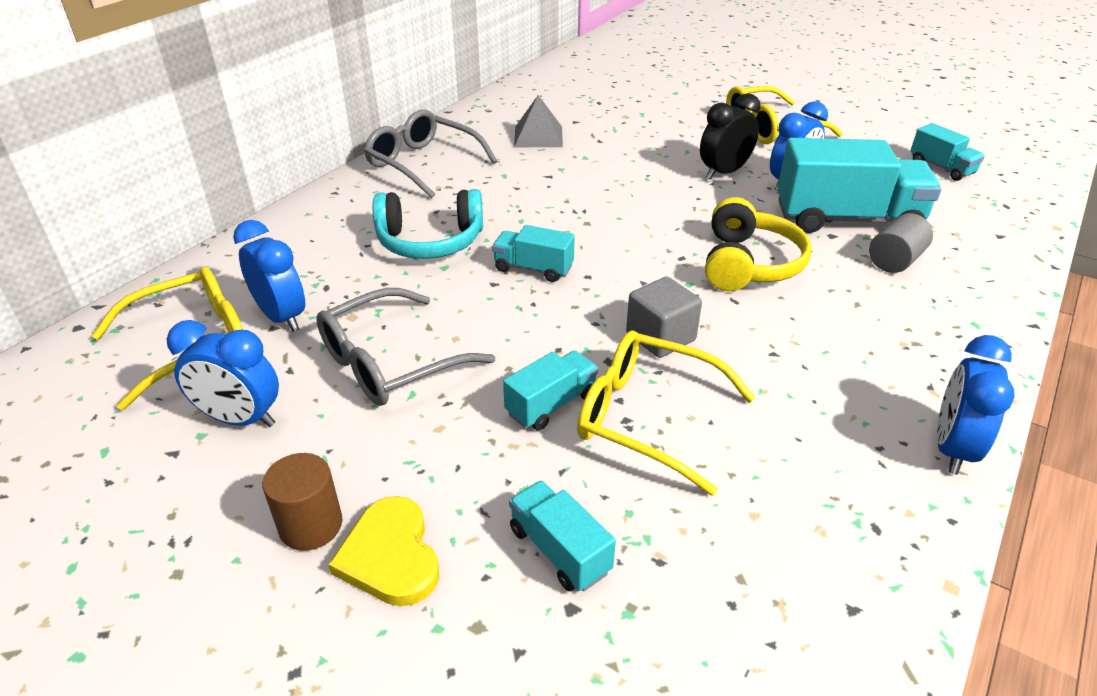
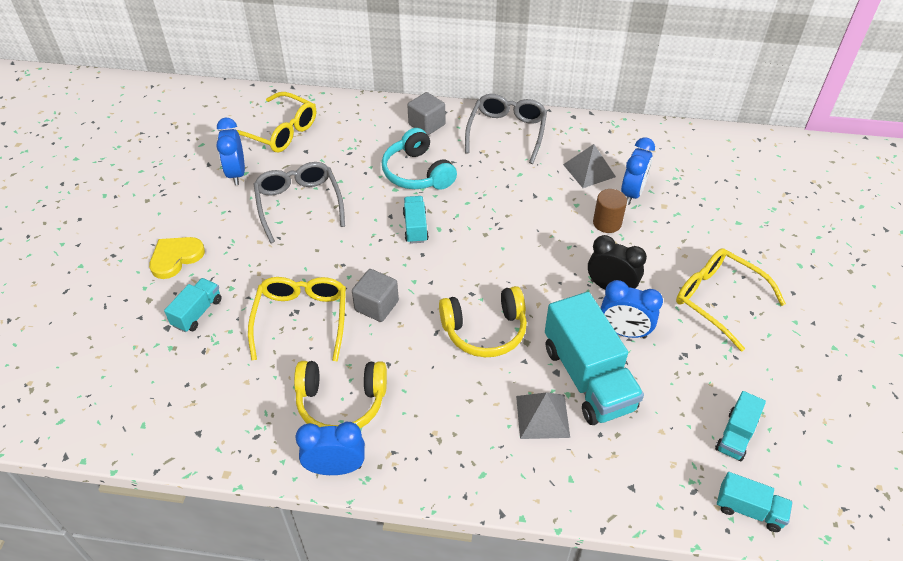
camera: 65 degrees right, 10 degrees up
blue clock [233,220,305,332] -> blue clock moved to [621,137,655,205]
brown cylinder [262,453,342,551] -> brown cylinder moved to [593,189,627,233]
grey glasses [316,288,495,406] -> grey glasses turned 45 degrees clockwise [253,162,345,243]
turquoise truck [503,350,598,431] -> turquoise truck moved to [717,472,793,532]
grey cylinder [869,213,933,273] -> grey pyramid [516,392,570,439]
none -> yellow headphones [294,361,387,428]
none -> grey cube [407,92,445,135]

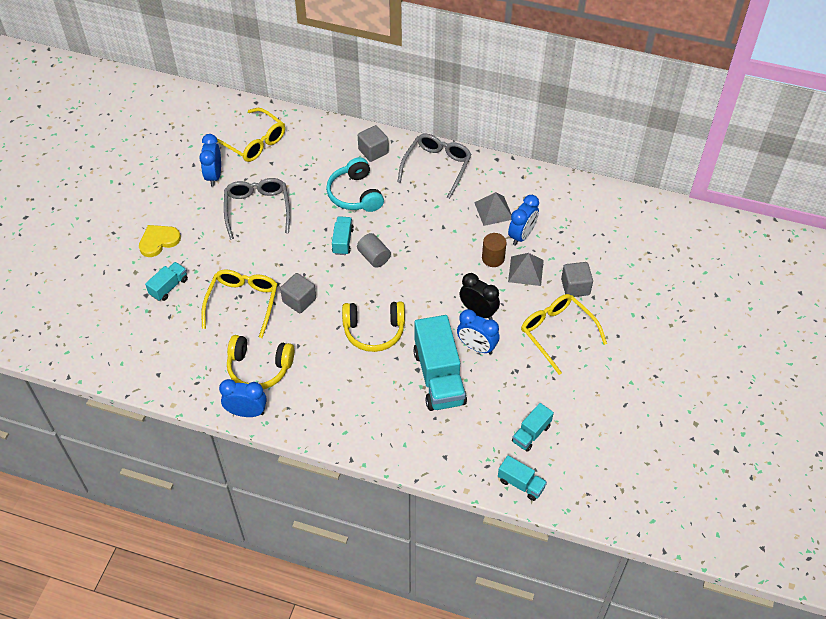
camera: 10 degrees right, 5 degrees up
grey pyramid [516,392,570,439] -> grey pyramid moved to [508,253,544,286]
none -> grey cylinder [357,233,391,268]
none -> grey cube [561,262,593,297]

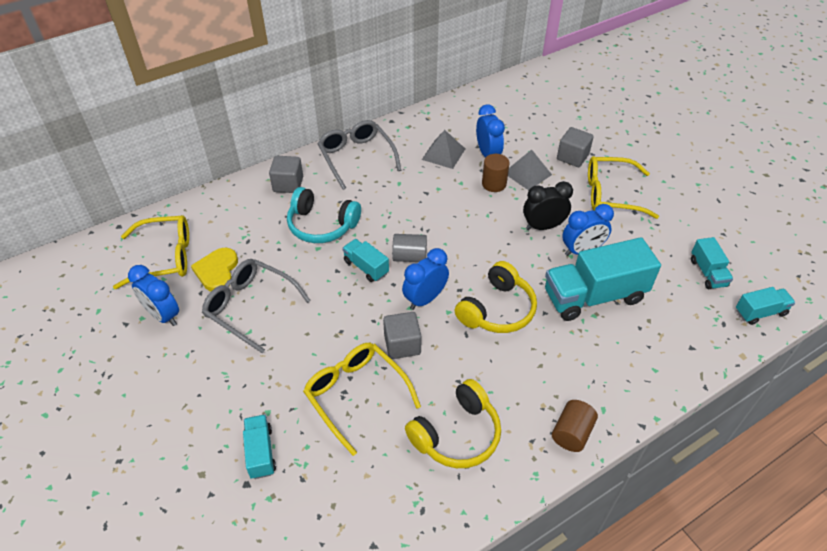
camera: 50 degrees left, 5 degrees down
yellow heart [139,225,181,257] -> yellow heart moved to [191,248,238,291]
blue clock [219,379,267,417] -> blue clock moved to [402,248,449,310]
turquoise truck [413,315,467,411] -> turquoise truck turned 135 degrees clockwise [545,237,661,321]
none -> brown cylinder [552,400,598,452]

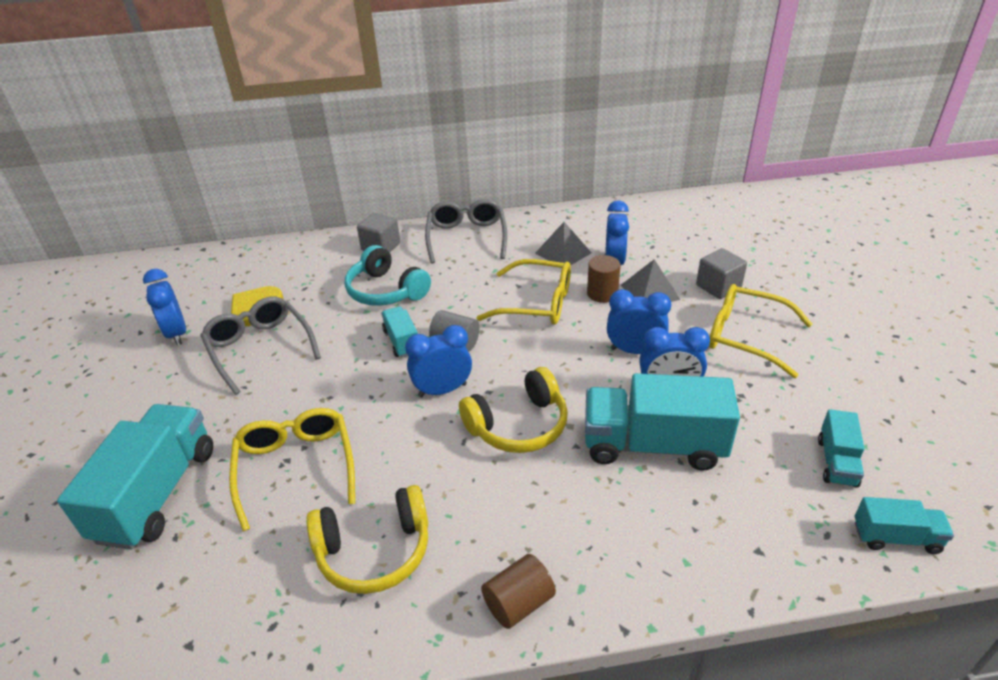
camera: 25 degrees right, 10 degrees down
yellow glasses [113,215,189,289] -> yellow glasses moved to [476,259,571,325]
turquoise truck [243,415,276,479] -> turquoise truck [57,404,213,550], size x1.99
grey cube [383,312,421,359] -> none
black clock [523,181,573,230] -> blue clock [607,289,671,354]

